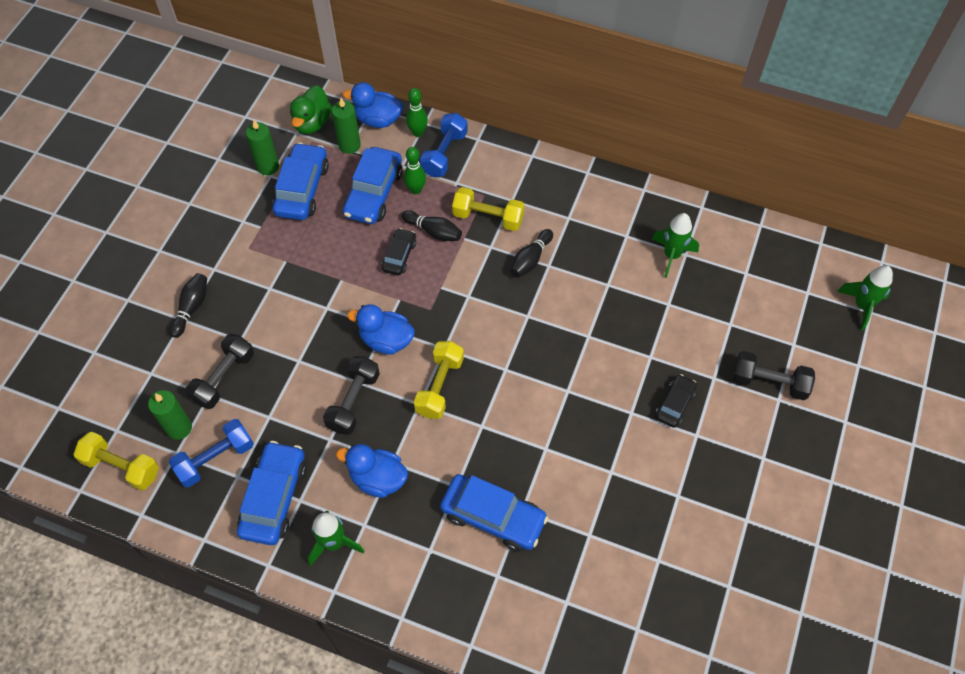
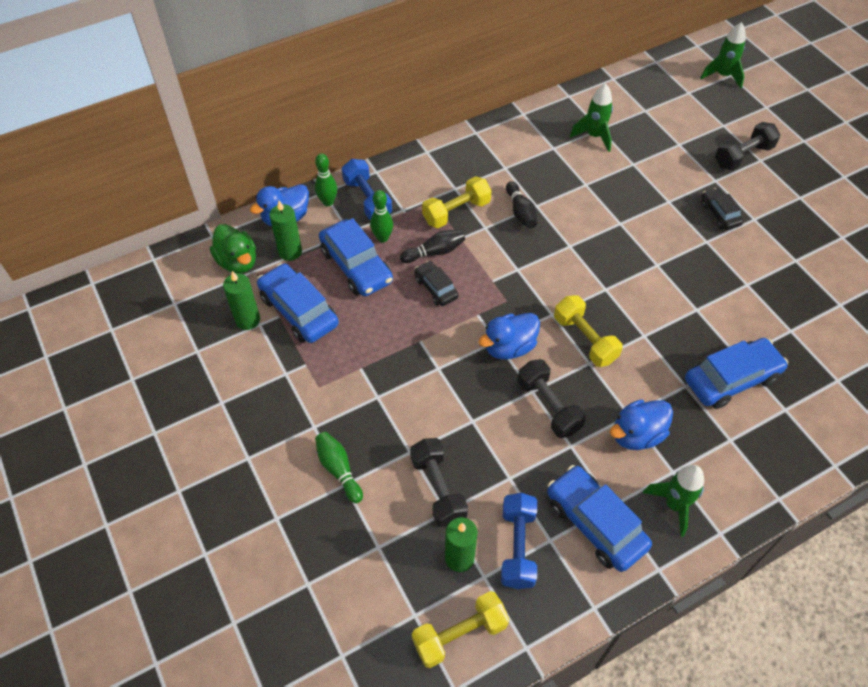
camera: 50 degrees left, 5 degrees down
black bowling pin [169,273,207,338] -> green bowling pin [315,432,363,503]

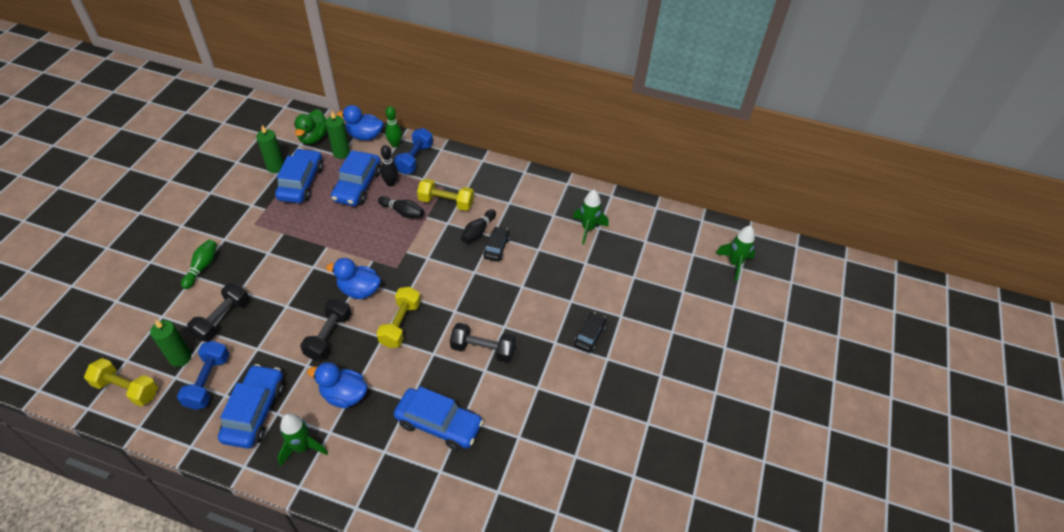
camera: 45 degrees right, 5 degrees down
green bowling pin [370,190,393,242] -> black bowling pin [380,145,398,187]
black car [414,261,459,306] -> black car moved to [483,226,510,262]
blue dumbbell [501,493,537,589] -> blue dumbbell turned 45 degrees counterclockwise [177,341,229,410]
black dumbbell [715,122,780,170] -> black dumbbell moved to [450,323,516,363]

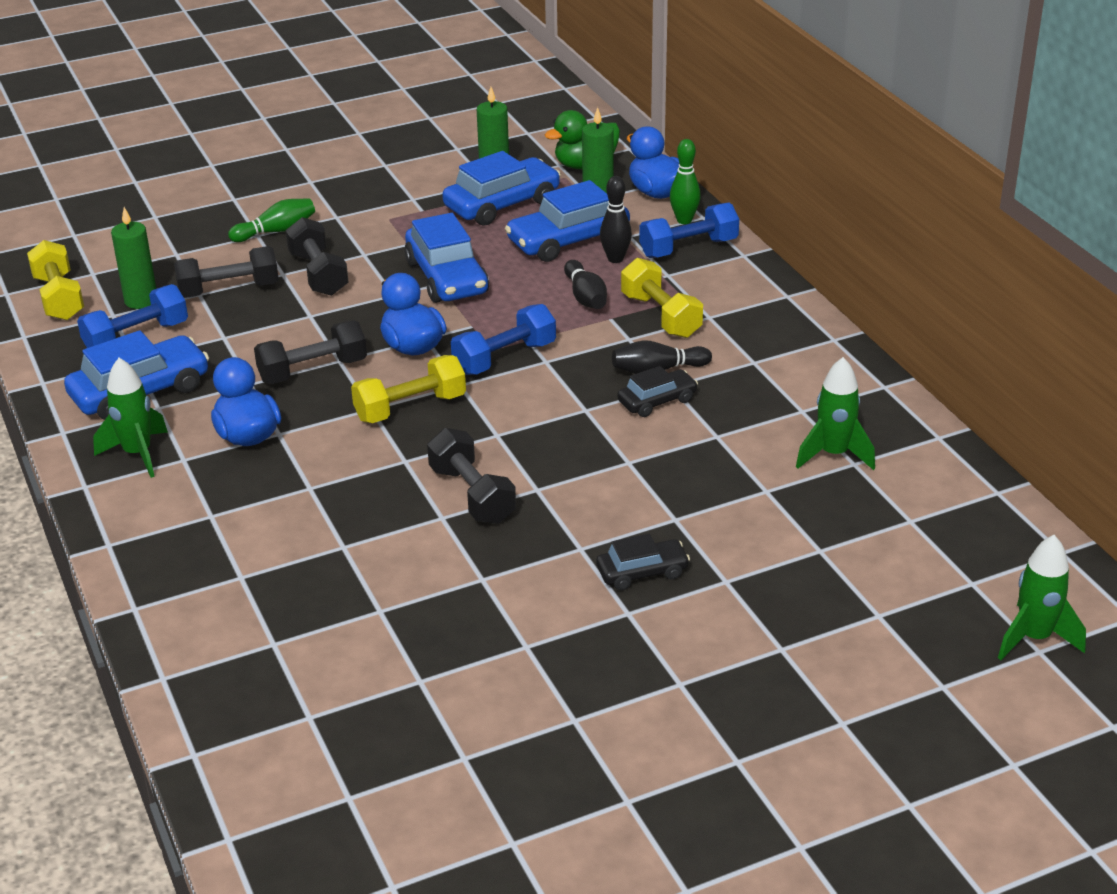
camera: 50 degrees right, 15 degrees down
blue car [394,386,484,451] -> blue car moved to [404,213,489,303]
none -> black dumbbell [286,217,348,296]
none -> blue dumbbell [451,304,556,375]

